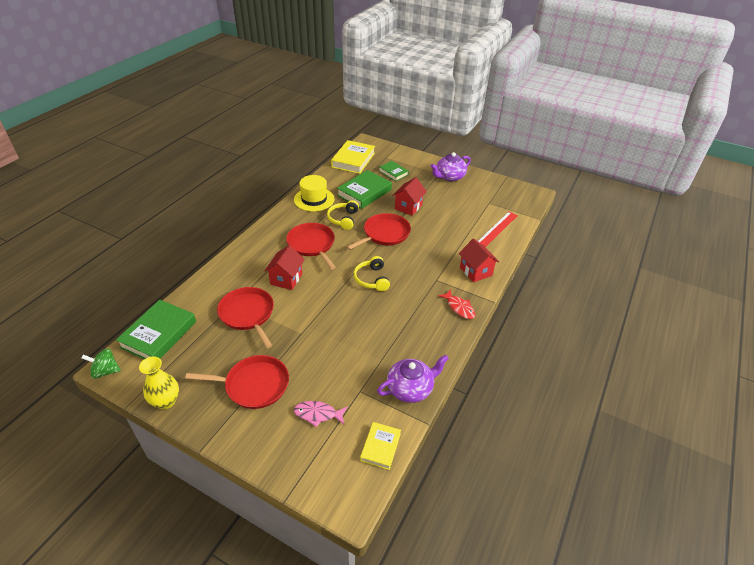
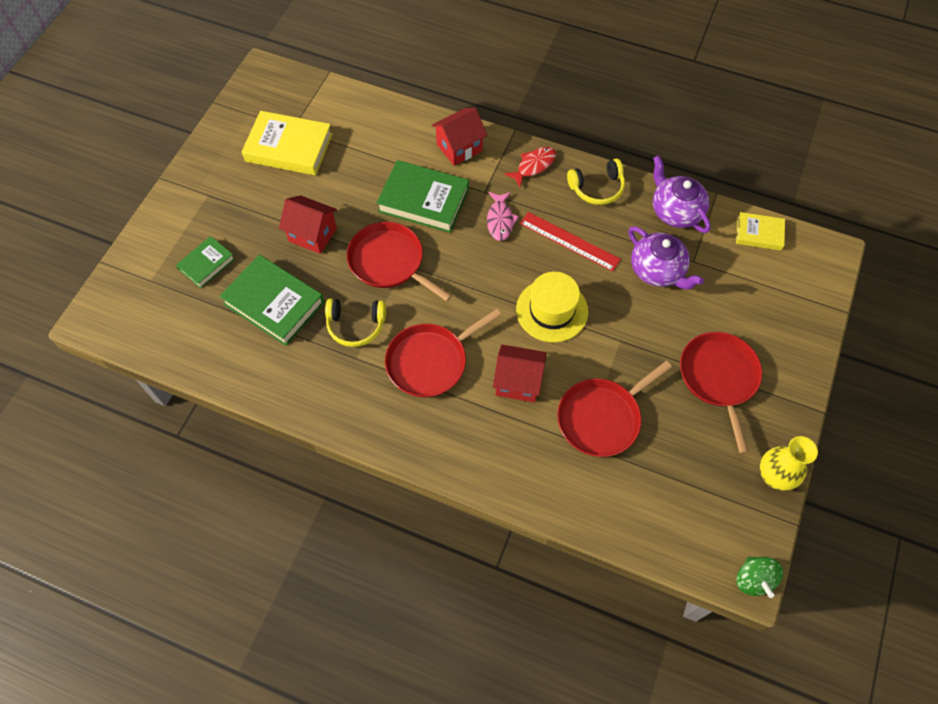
camera: 95 degrees left, 20 degrees up
green book [116,300,196,359] -> green book moved to [377,160,469,233]
yellow hat [294,175,334,212] -> yellow hat moved to [516,272,588,342]
pink fish [294,401,348,427] -> pink fish moved to [487,192,519,241]
yellow book [331,140,375,174] -> yellow book moved to [242,111,333,175]
yellow headphones [354,256,390,291] -> yellow headphones moved to [567,158,625,205]
purple teapot [431,152,471,182] -> purple teapot moved to [628,226,704,290]
red ruler [478,212,518,247] -> red ruler moved to [520,212,621,272]

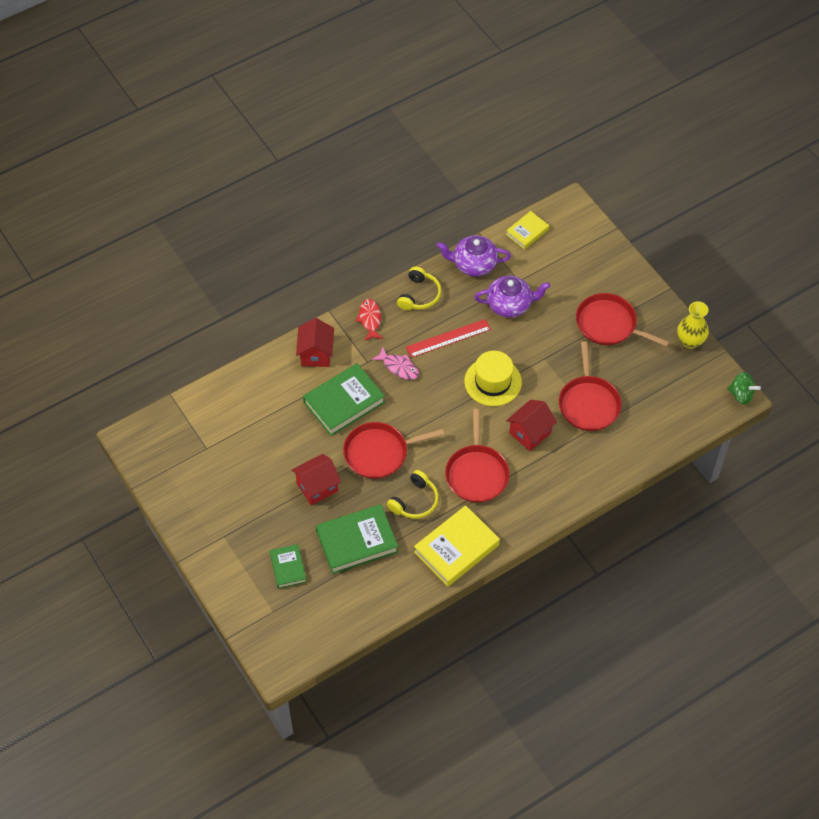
camera: 55 degrees left, 5 degrees down
yellow book [242,111,333,175] -> yellow book moved to [414,505,500,586]

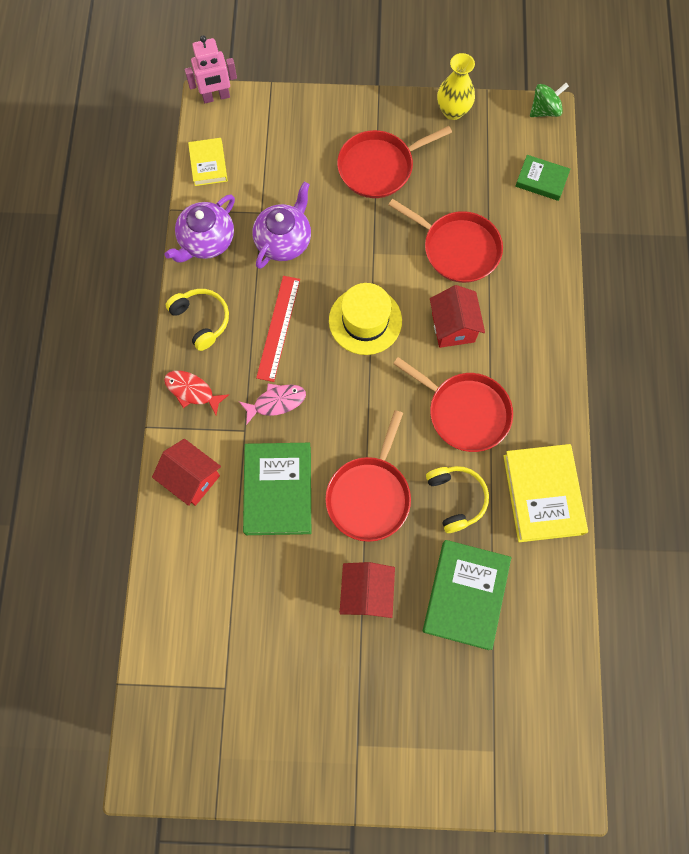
camera: 55 degrees left, 15 degrees up
green book [270,544,307,589] -> green book moved to [515,155,570,201]
none -> pink robot [185,35,237,103]

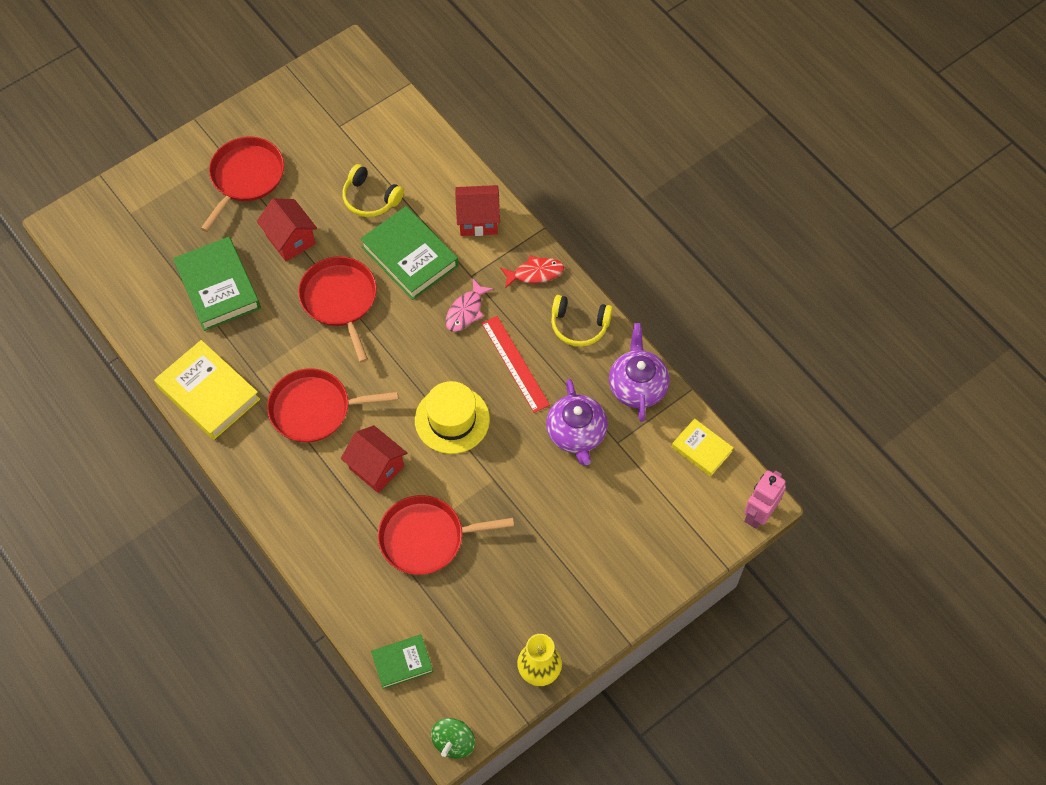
camera: 140 degrees right, 10 degrees down
red pan [337,126,452,198] -> red pan moved to [201,137,284,232]
yellow headphones [426,466,489,533] -> yellow headphones moved to [342,164,404,217]

